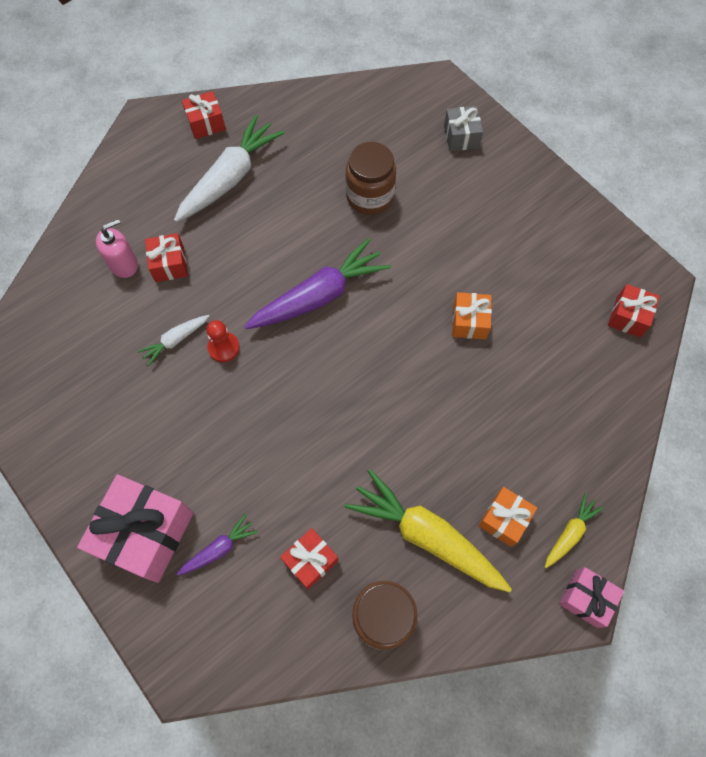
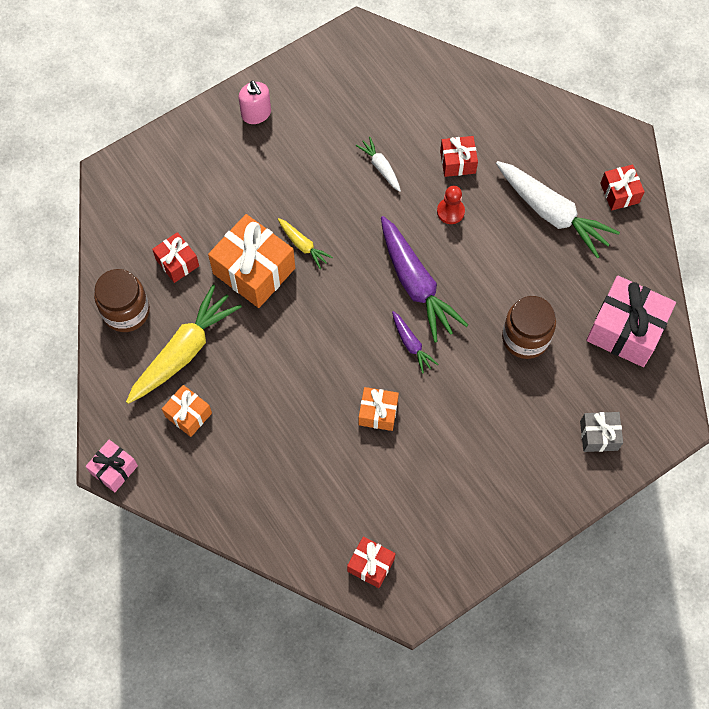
camera: 95 degrees right, 0 degrees up
pink gift [77,474,193,583] -> pink gift moved to [586,276,676,367]
pink soap dispenser [96,219,138,278] -> pink soap dispenser moved to [238,80,271,124]
purple carrot [177,514,258,575] -> purple carrot moved to [392,311,438,374]
red pawn [206,320,240,362] -> red pawn moved to [437,186,465,224]
yellow carrot [545,494,604,568] -> yellow carrot moved to [278,218,333,269]
none -> orange gift [208,214,295,308]

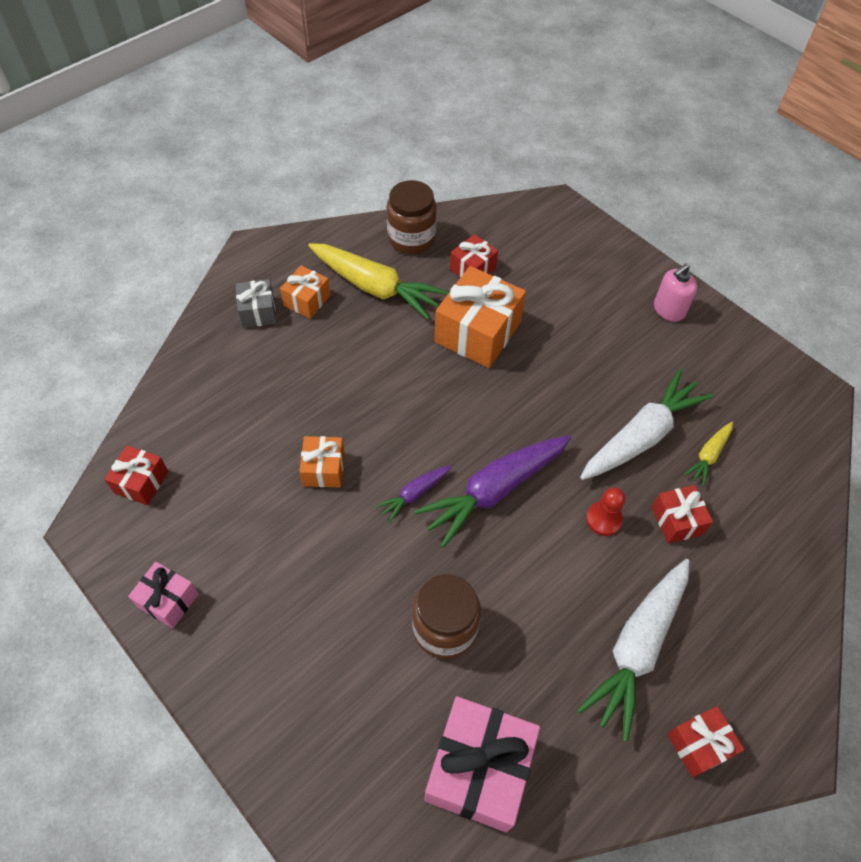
camera: 80 degrees right, 10 degrees down
pink gift [85,440,138,492] -> pink gift moved to [128,562,199,629]
yellow carrot [278,218,333,269] -> yellow carrot moved to [684,422,733,486]
white carrot [356,137,401,192] -> white carrot [580,369,714,480], size x2.05
grey gift [580,412,623,452] -> grey gift moved to [236,279,277,328]

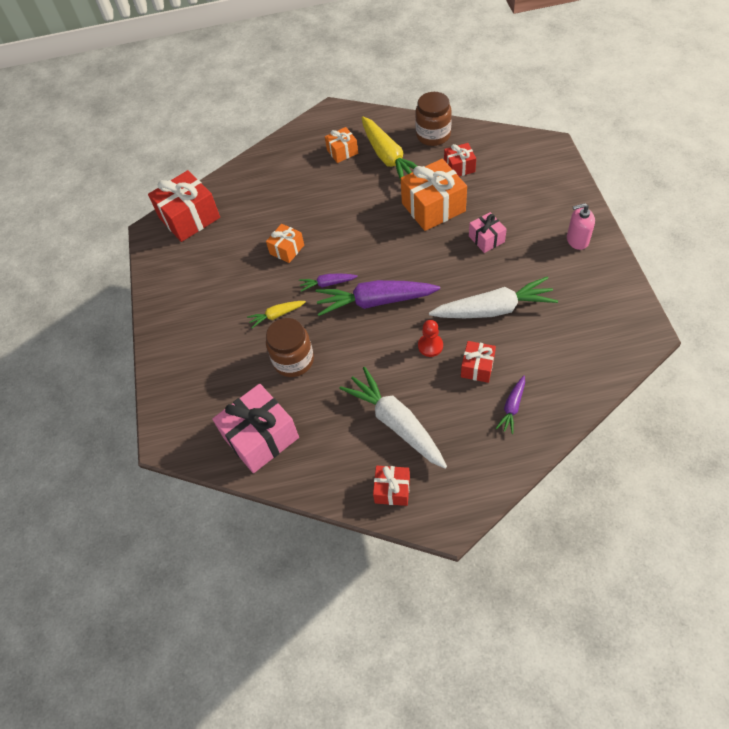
camera: 40 degrees right, 0 degrees up
red gift [104,445,168,505] -> red gift [148,170,220,242], size x1.85
pink gift [128,562,199,629] -> pink gift moved to [469,212,507,253]
grey gift [236,279,277,328] -> none
white carrot [577,559,689,742] -> white carrot turned 75 degrees clockwise [339,367,447,469]
yellow carrot [684,422,733,486] -> yellow carrot moved to [247,301,306,328]
none -> purple carrot [496,376,525,434]

